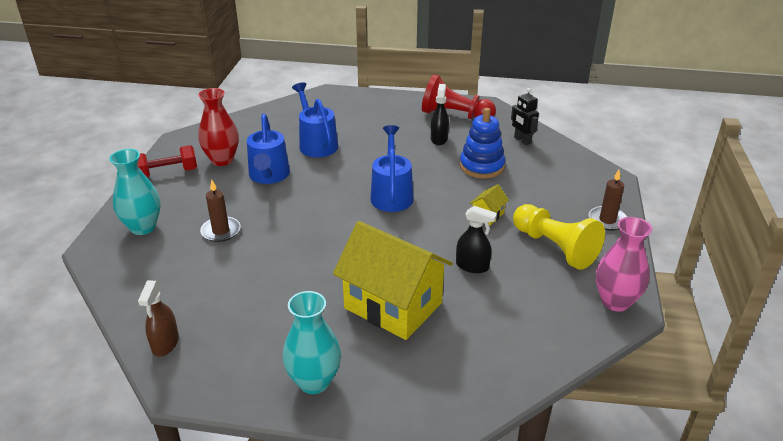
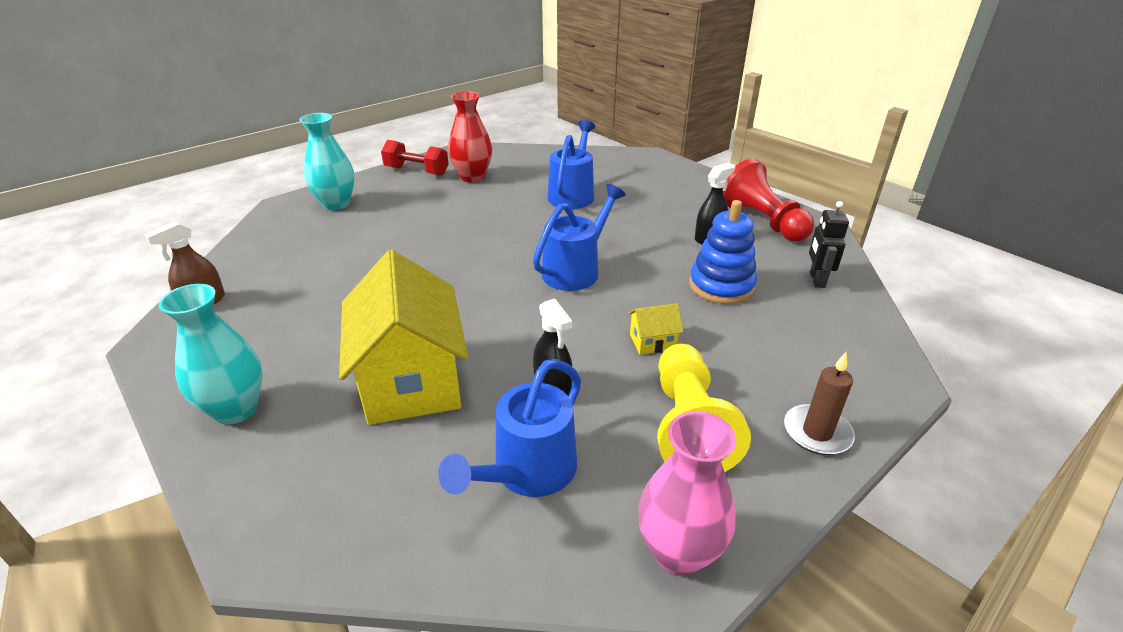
camera: 40 degrees right, 0 degrees up
brown candle [200,180,240,242] -> none
blue watering can [247,114,290,184] -> blue watering can moved to [438,359,581,497]

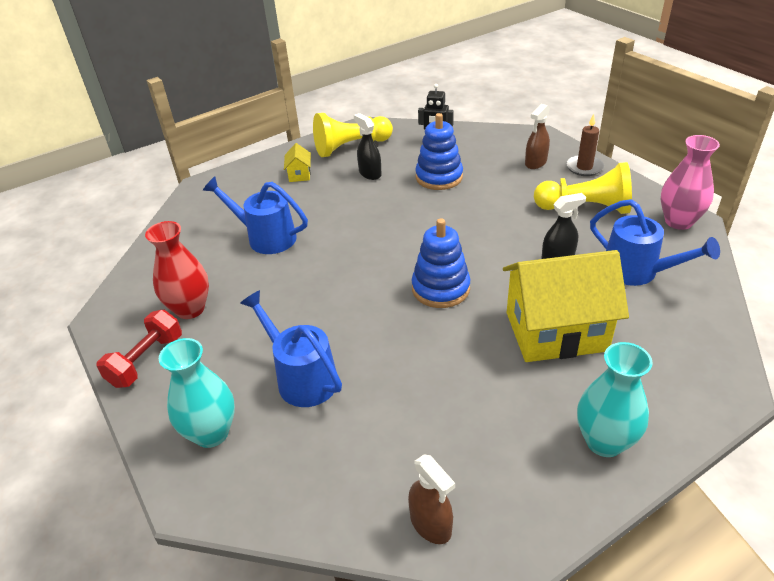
camera: 80 degrees left, 5 degrees up
blue watering can [533,184,626,291] -> blue watering can moved to [240,290,342,407]
yellow house [628,303,683,355] -> yellow house moved to [284,143,311,182]
red pawn [723,159,814,242] -> yellow pawn [313,113,393,157]
none -> blue stacking toy [412,218,470,308]
none -> brown spray bottle [525,104,550,169]

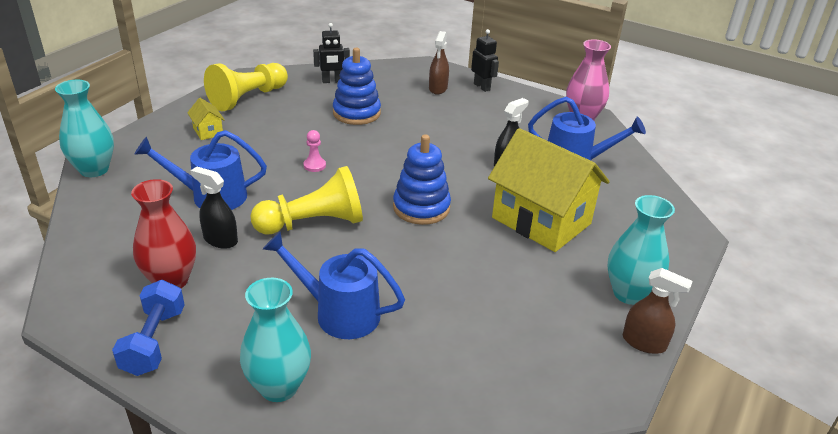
camera: 30 degrees left, 5 degrees down
red dumbbell [96,310,182,388] -> blue dumbbell [112,280,185,376]
black spray bottle [354,113,382,180] -> black spray bottle moved to [191,167,238,249]
brown spray bottle [408,454,455,544] -> brown spray bottle moved to [623,268,693,354]
yellow house [503,250,629,362] -> yellow house turned 75 degrees clockwise [488,128,610,252]
yellow pawn [534,162,632,214] -> yellow pawn moved to [250,166,363,234]
brown candle [566,114,604,176] -> black robot [471,29,499,92]
none -> turquoise vase [55,80,114,177]
none -> pink pawn [303,130,326,172]

